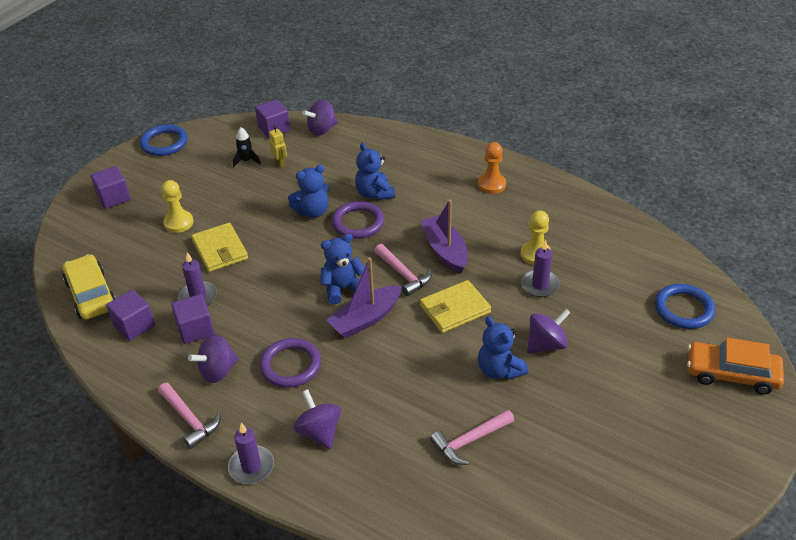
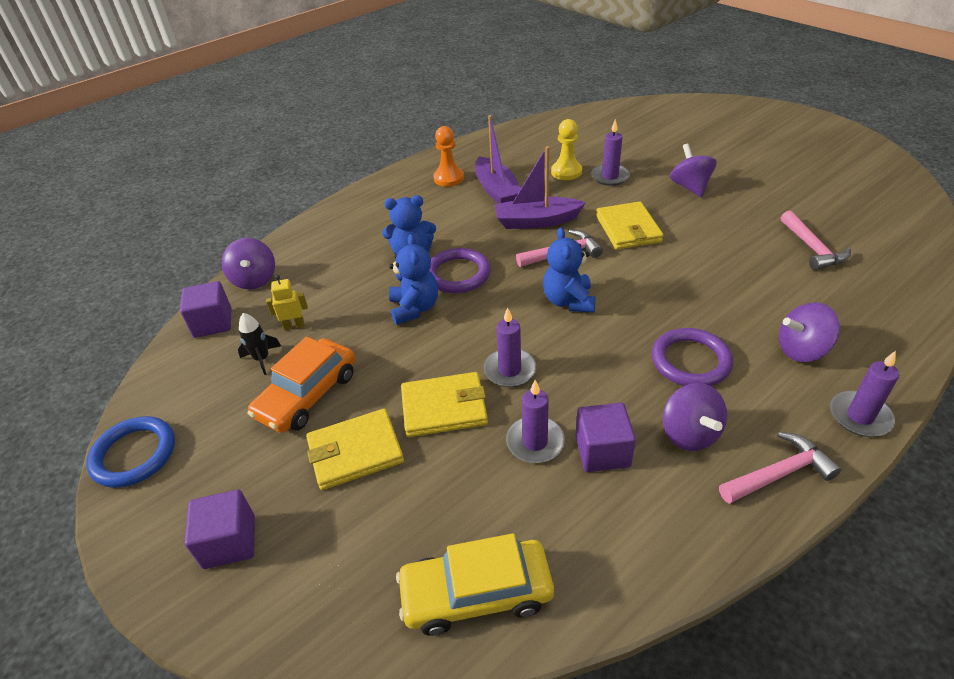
camera: 70 degrees left, 0 degrees up
purple cube [106,290,155,341] -> none
yellow pawn [161,180,194,233] -> yellow wallet [306,409,404,490]
purple boat [326,258,402,338] -> purple boat moved to [475,115,521,204]
blue teddy bear [478,316,528,380] -> none
blue ring [655,284,715,329] -> none
orange car [687,338,784,395] -> orange car moved to [248,336,355,433]
none -> purple candle [484,307,536,387]

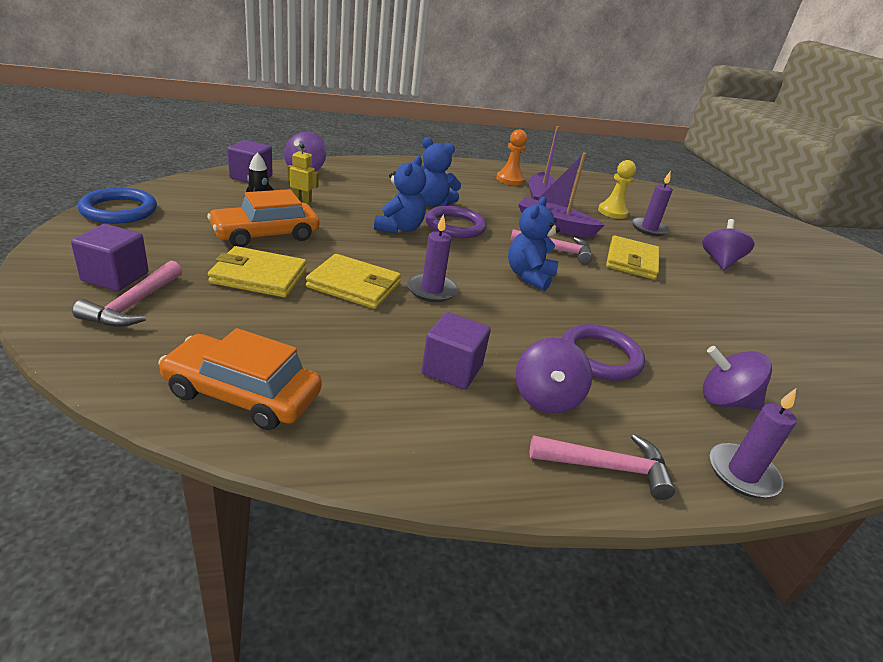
camera: 20 degrees right, 10 degrees down
yellow car [396,533,554,636] -> orange car [158,328,322,430]
purple candle [506,380,565,463] -> none
pink hammer [781,211,851,270] -> pink hammer moved to [72,261,182,327]

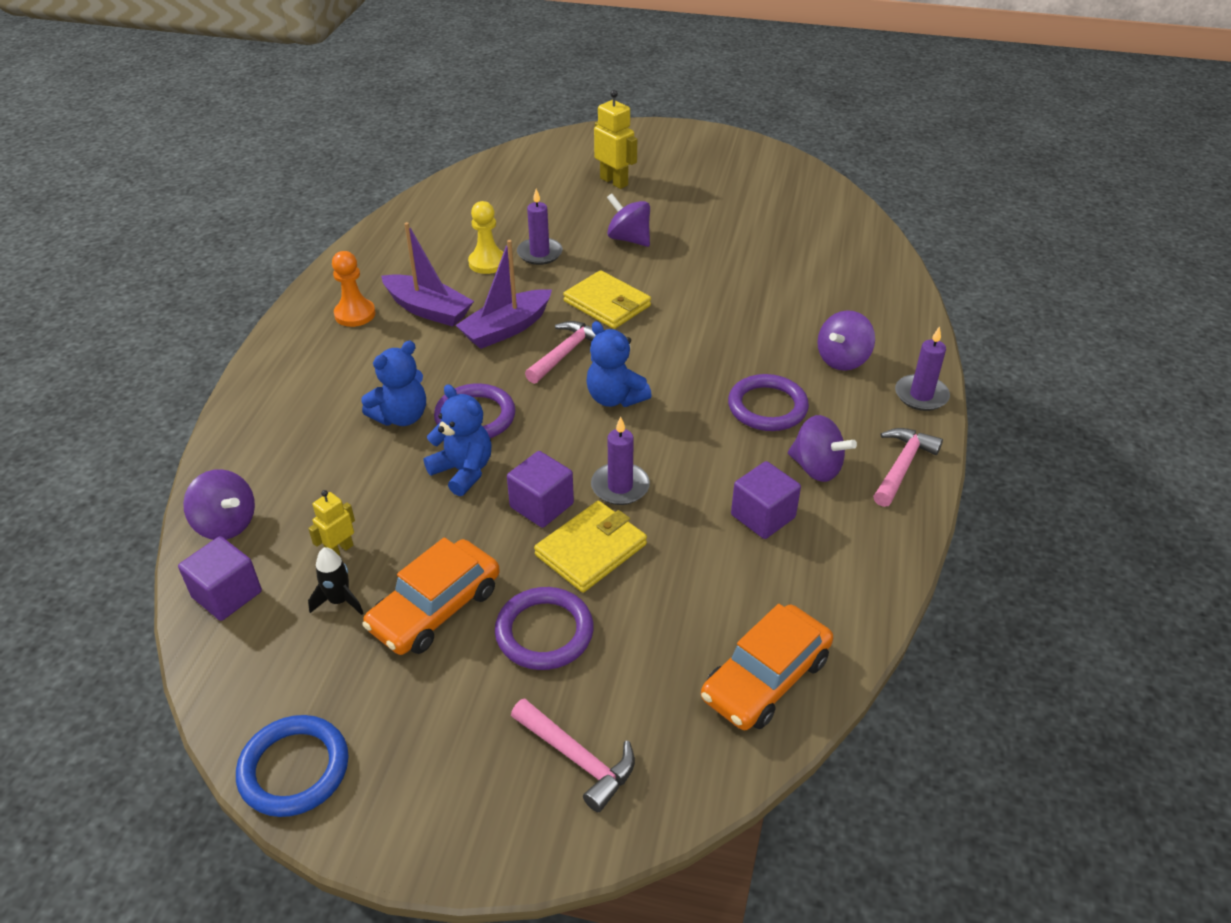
camera: 60 degrees left, 10 degrees up
purple cube [71,224,149,291] -> purple cube moved to [507,451,574,528]
orange car [207,189,319,247] -> orange car turned 45 degrees clockwise [362,537,500,655]
yellow wallet [208,246,307,297] -> purple ring [495,587,594,670]
none -> yellow robot [594,90,637,189]

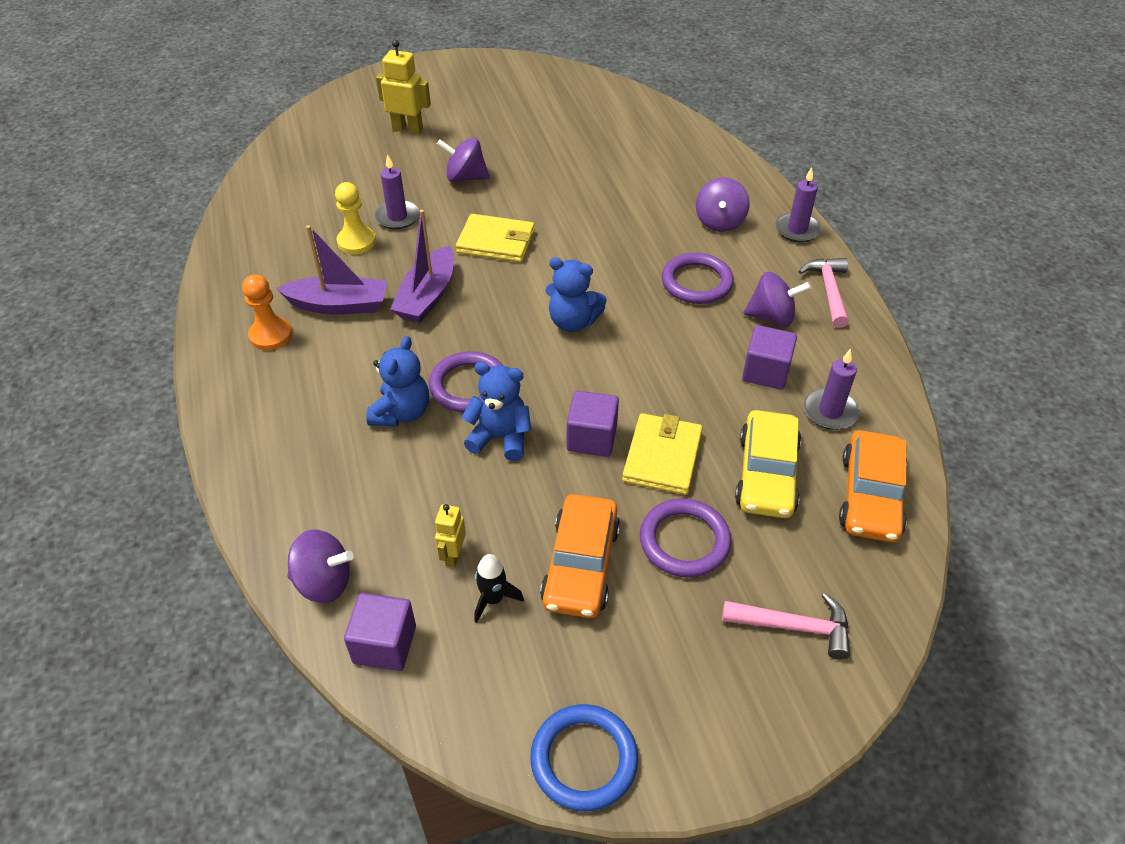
camera: 30 degrees left, 5 degrees up
pink hammer [525,321,596,384] -> none
purple candle [591,416,650,505] -> purple candle moved to [804,349,860,430]
none -> yellow car [735,410,801,518]

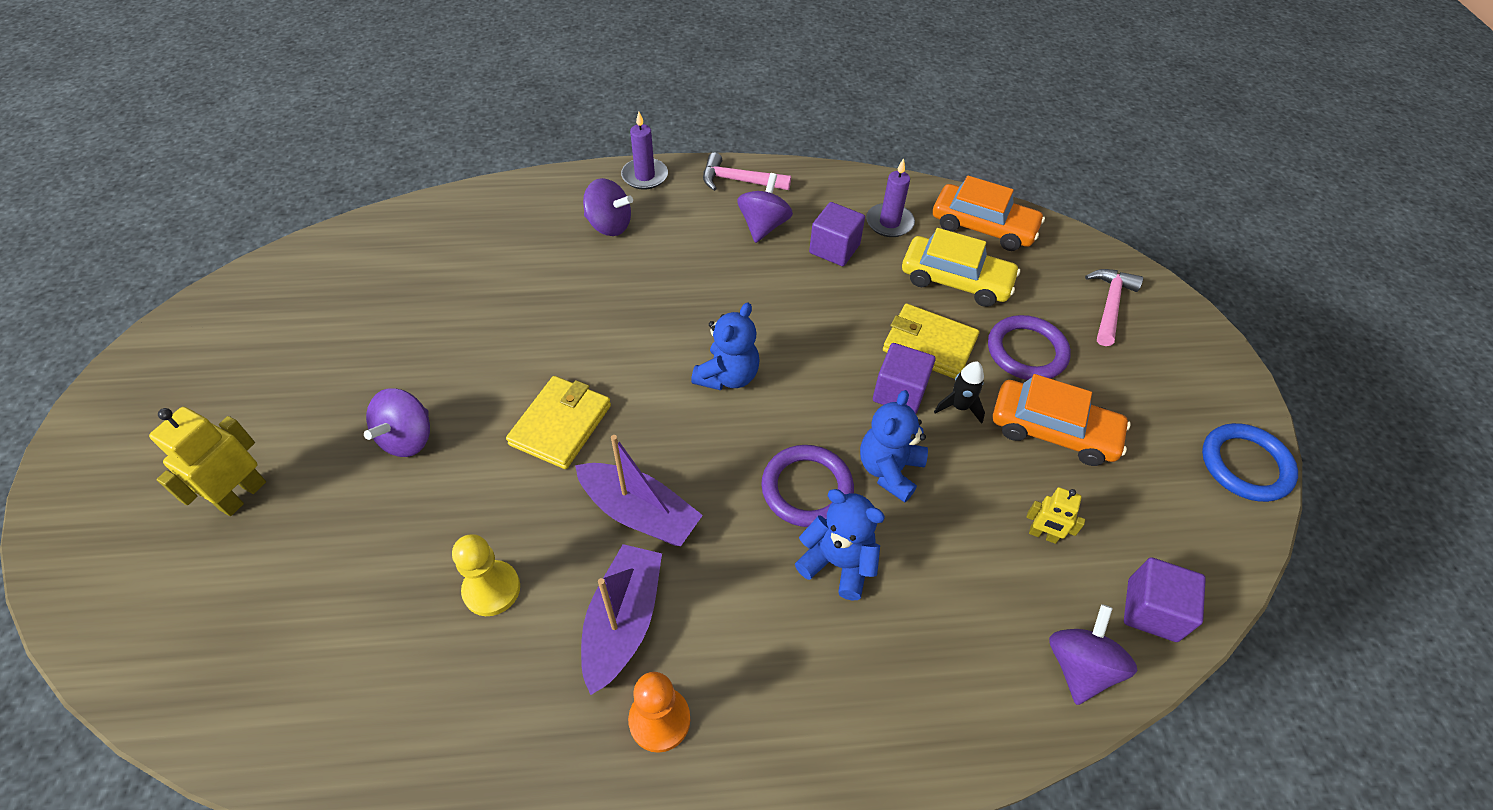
camera: 80 degrees left, 5 degrees up
purple candle [374,154,420,229] -> none
black rocket [475,554,524,623] -> black rocket moved to [934,362,985,424]
purple ring [662,253,734,304] -> none

